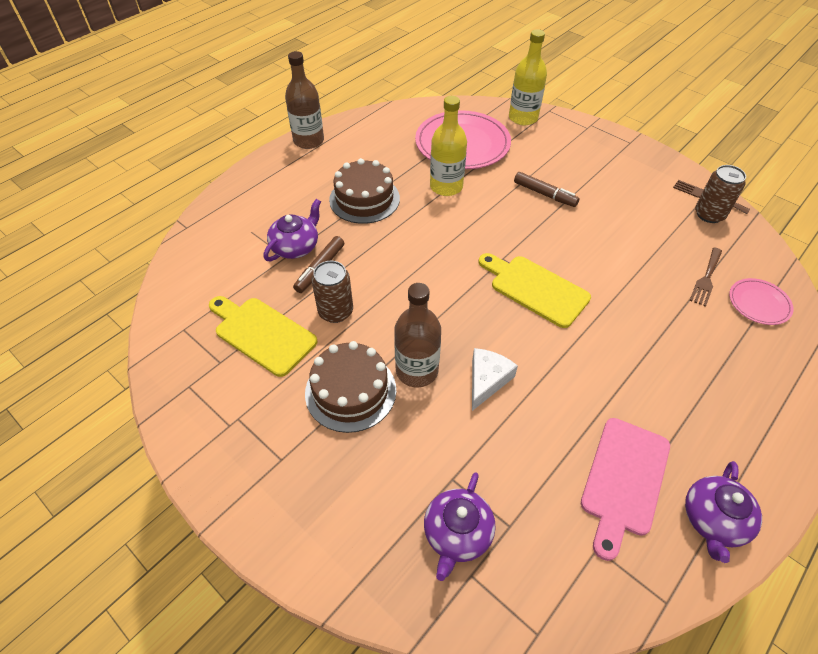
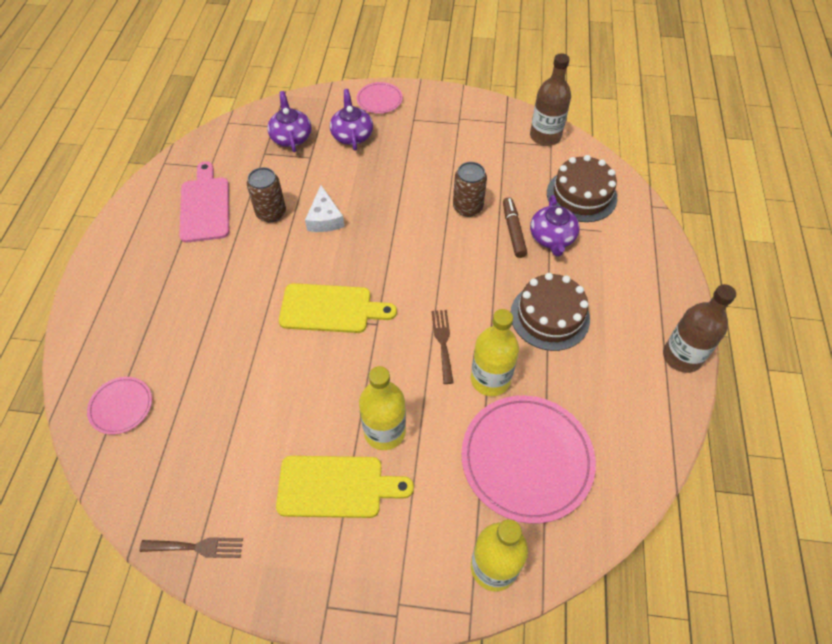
camera: 145 degrees right, 5 degrees up
yellow cutting board [209,296,318,377] -> yellow cutting board moved to [276,456,414,518]
brown cake [305,341,396,433] -> brown cake moved to [547,155,618,222]
brown bottle [394,283,441,387] -> brown bottle moved to [530,53,571,146]
brown marker [514,172,579,207] -> yellow bottle [359,366,406,450]
purple teapot [685,461,762,563] -> purple teapot moved to [330,89,373,151]
brown fork [690,248,722,307] -> brown fork moved to [431,310,453,384]
brown can [695,165,746,223] -> brown can moved to [247,167,286,223]
none -> pink plate [356,82,403,114]

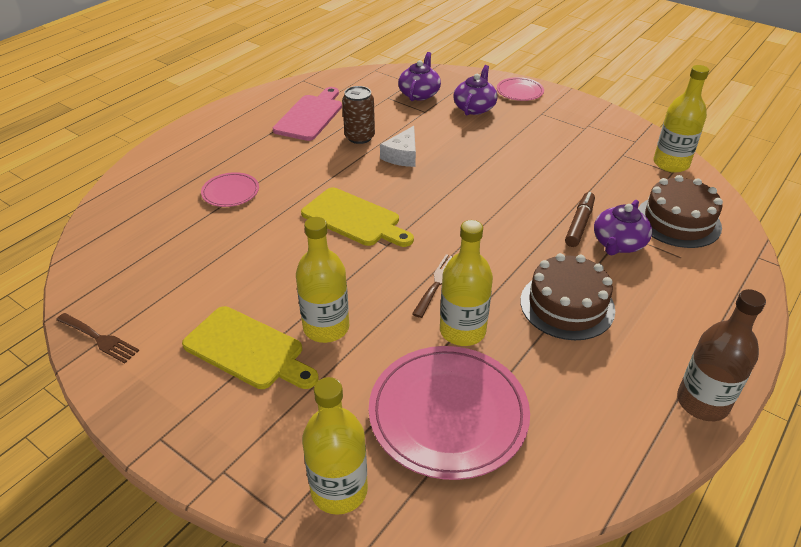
camera: 30 degrees right, 15 degrees down
pink plate [87,377,152,435] -> pink plate moved to [201,172,259,207]
brown can [453,162,487,217] -> none
brown bottle [530,53,571,146] -> yellow bottle [653,65,709,173]

